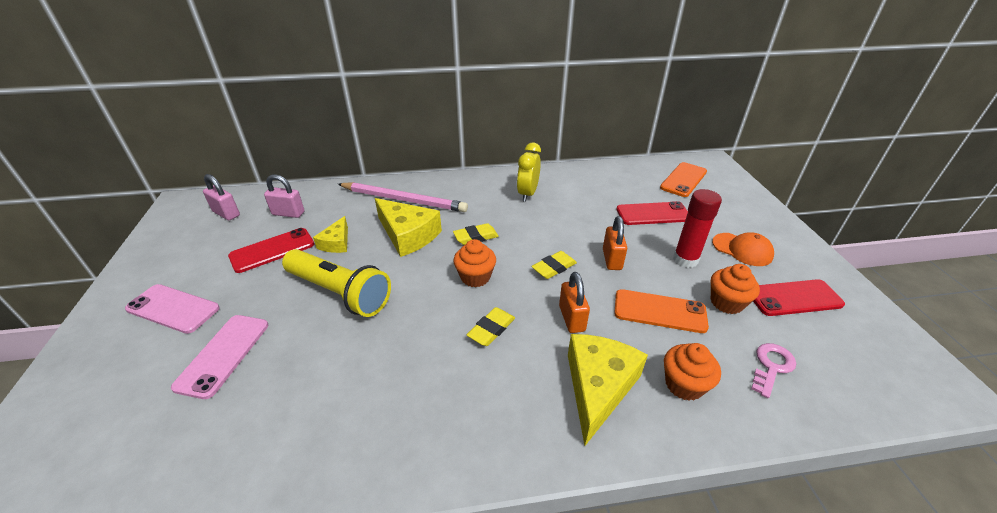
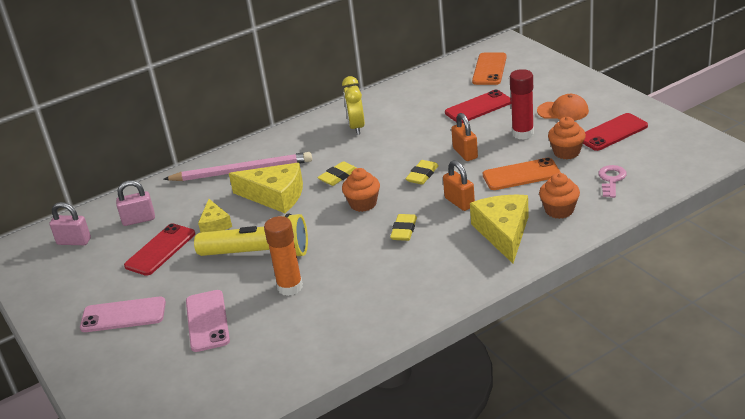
camera: 20 degrees left, 5 degrees down
none -> orange glue stick [264,216,303,296]

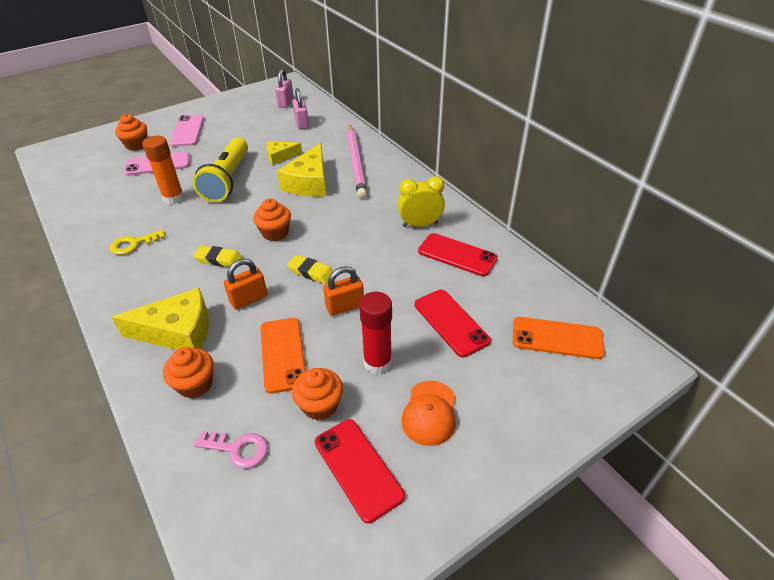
camera: 85 degrees right, 10 degrees up
red phone [124,223,195,276] -> red phone moved to [418,233,498,276]
yellow eraser [317,161,356,186] -> none
none -> yellow key [110,229,165,255]
none -> orange cupcake [115,114,147,151]

